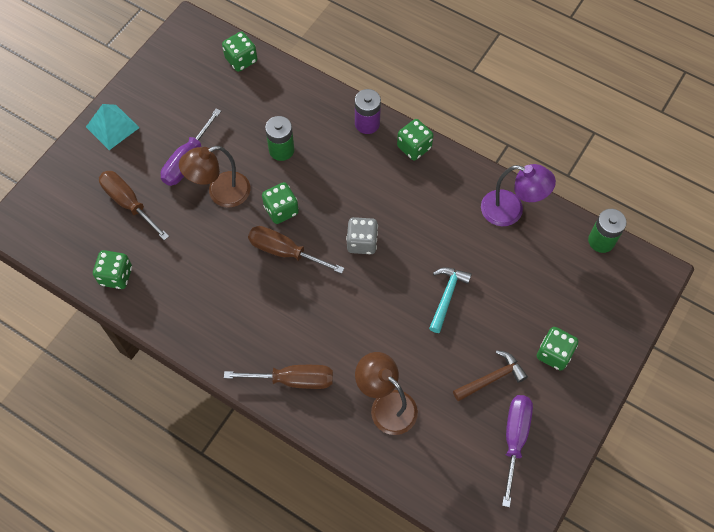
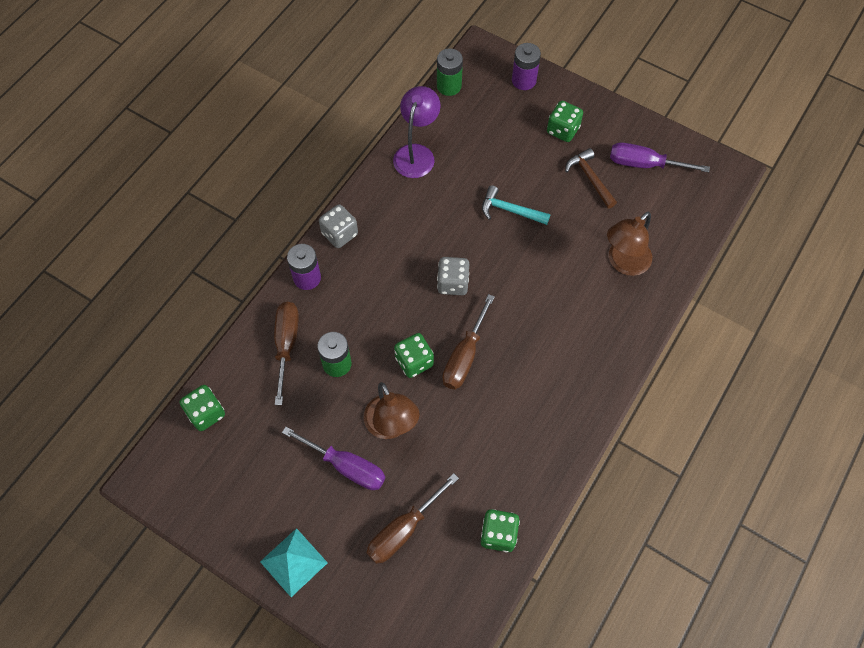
camera: 90 degrees left, 0 degrees up
brown screwdriver [224,365,333,389] -> brown screwdriver moved to [274,302,299,405]
green dice [397,119,434,160] -> grey dice [319,204,358,248]
none -> purple battery [512,43,541,90]

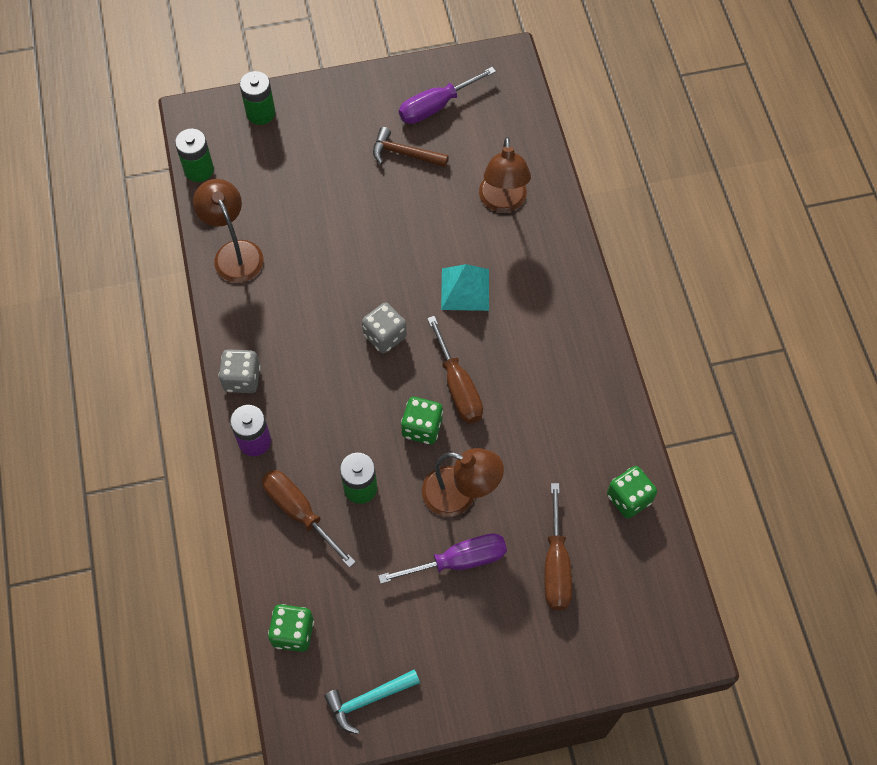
camera: 45 degrees left, 0 degrees up
turquoise pyramid [260,528,328,597] -> turquoise pyramid moved to [441,264,489,311]
purple lamp [393,86,440,178] -> brown lamp [193,179,263,282]
turquoise hammer [482,185,550,225] -> turquoise hammer moved to [324,670,420,734]
purple battery [512,43,541,90] -> green battery [240,71,275,125]
green dice [547,101,583,142] -> none

